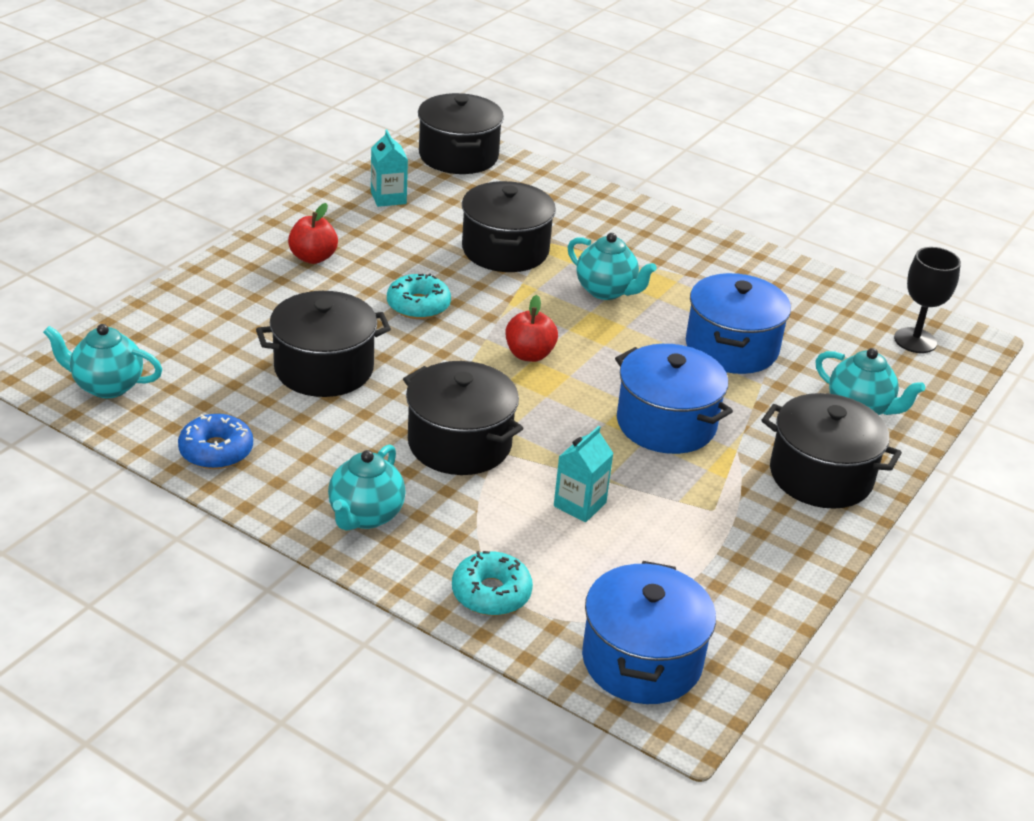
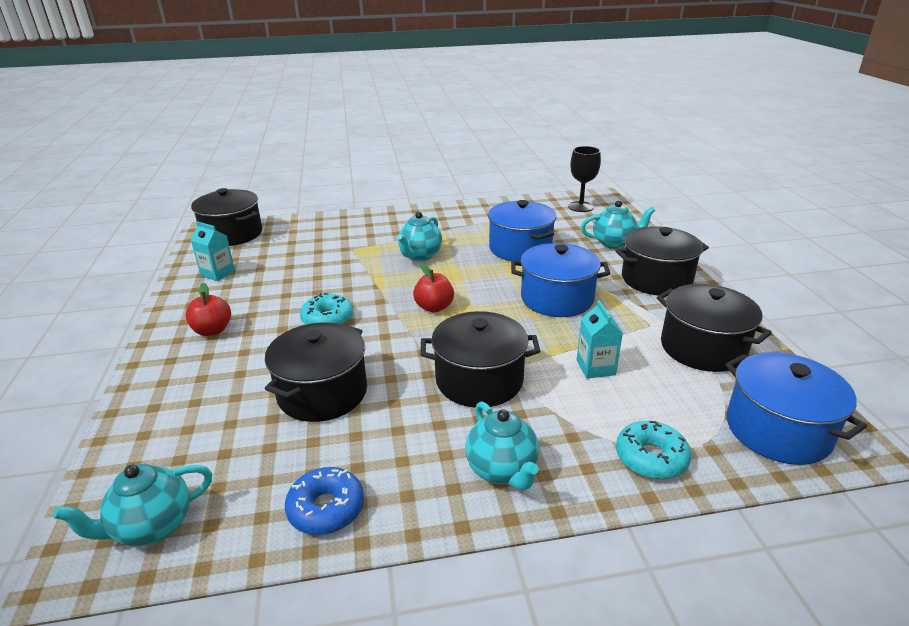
camera: 40 degrees left, 5 degrees down
black pot [462,181,556,272] -> black pot moved to [657,284,772,372]
turquoise teapot [568,233,657,300] -> turquoise teapot turned 120 degrees clockwise [397,212,442,261]

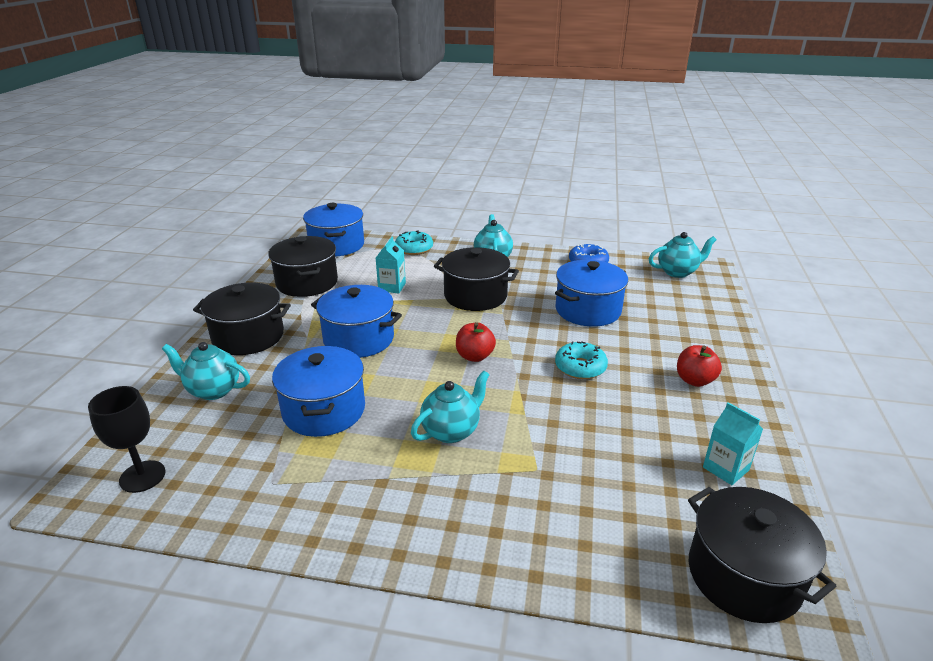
camera: 160 degrees left, 0 degrees up
black pot [265,322,367,422] -> blue pot [555,260,628,327]

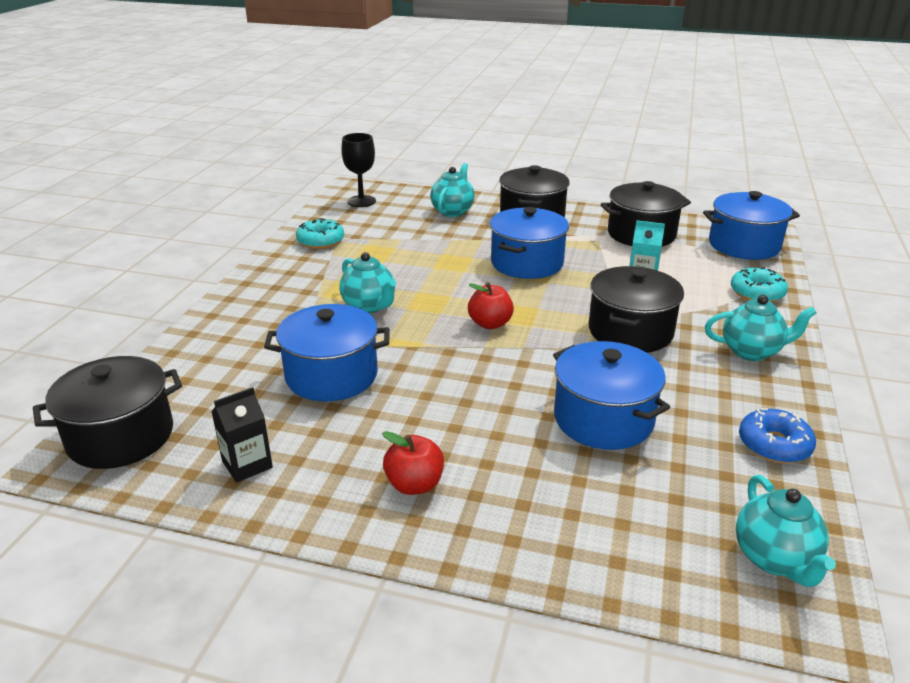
camera: 95 degrees right, 0 degrees up
blue pot [272,346,365,437] -> blue pot moved to [264,304,390,401]
turquoise donut [555,342,608,379] -> turquoise donut moved to [296,218,344,249]
turquoise carton [703,403,763,485] -> black carton [211,387,273,482]

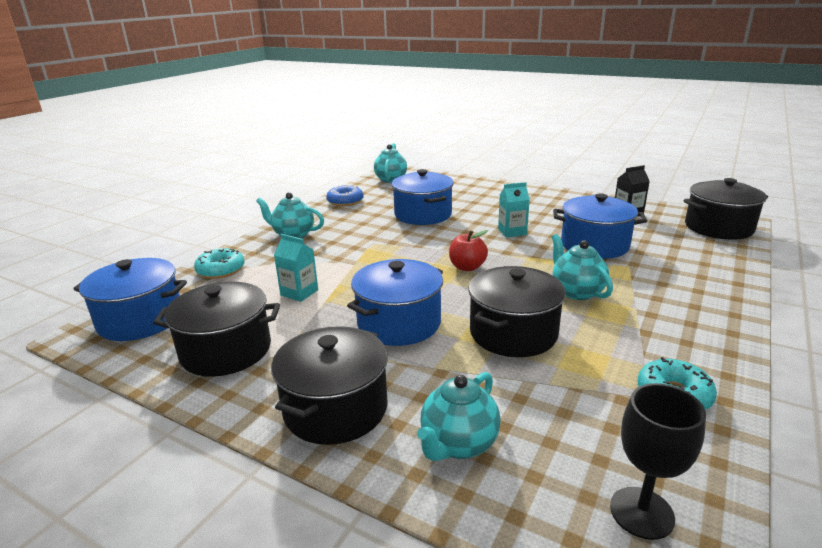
camera: 165 degrees left, 5 degrees down
red apple [382,431,444,495] -> none
black pot [589,266,684,353] -> black pot moved to [468,266,566,357]
none -> turquoise carton [498,182,530,237]

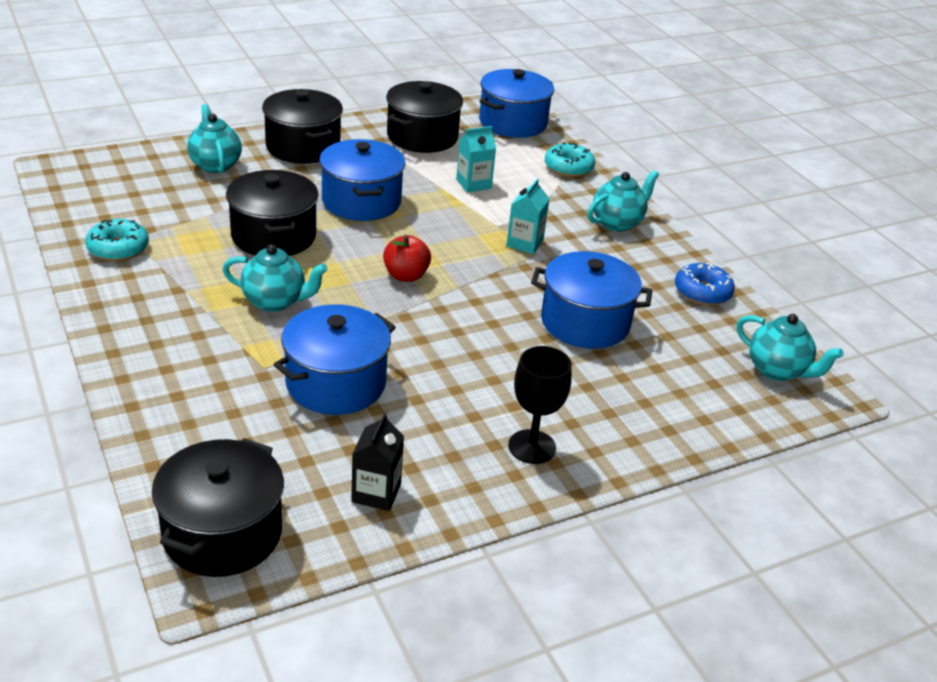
camera: 120 degrees right, 10 degrees up
turquoise carton [498,182,530,237] -> turquoise carton moved to [506,178,549,254]
black goblet [610,383,706,540] -> black goblet moved to [508,346,572,464]

